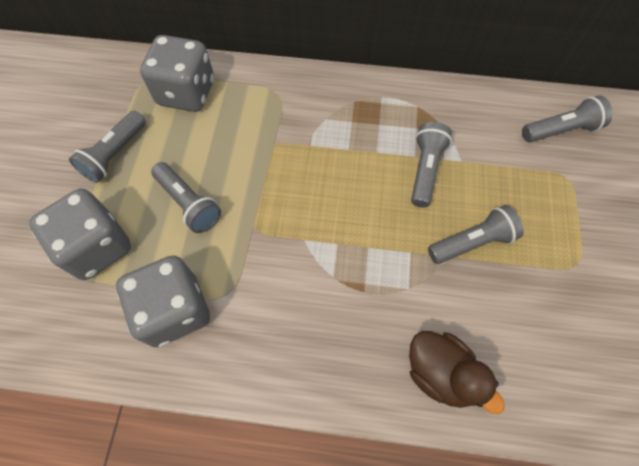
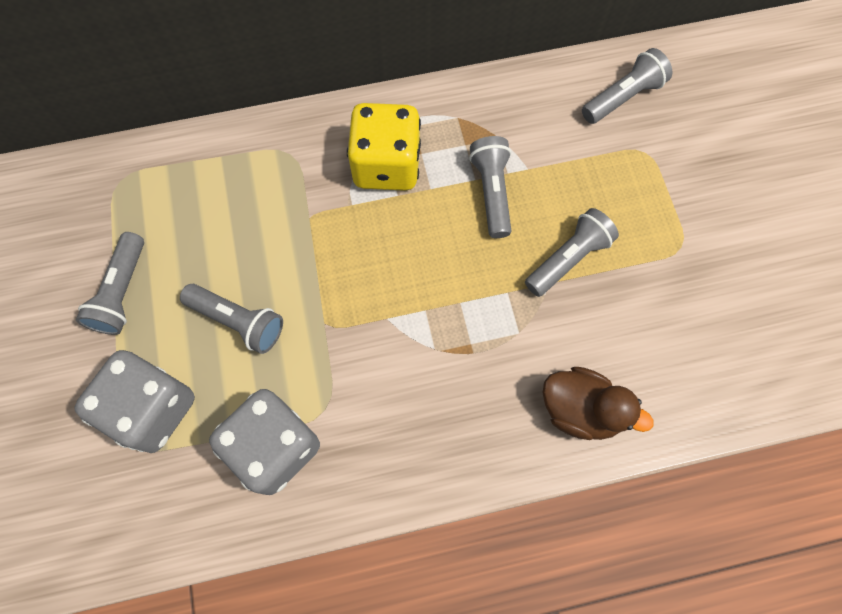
camera: 20 degrees left, 5 degrees up
grey dice [140,35,214,112] -> none
none -> yellow dice [347,103,421,191]

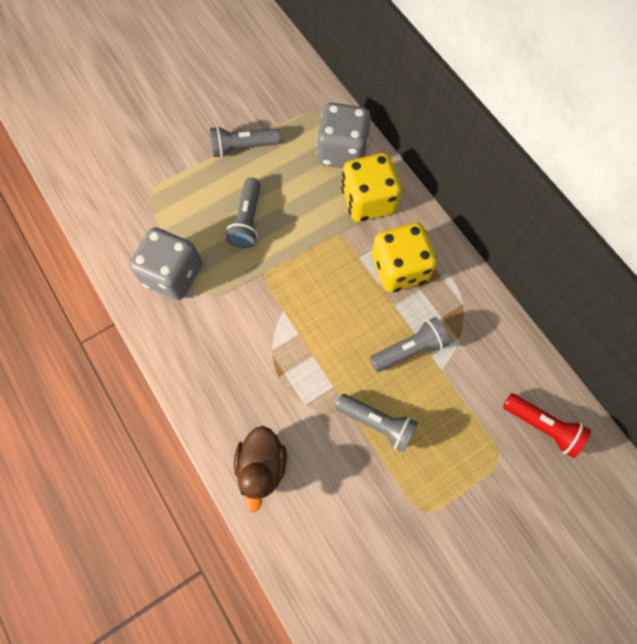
camera: 70 degrees right, 0 degrees up
grey dice [75,350,195,453] -> grey dice moved to [316,103,371,168]
grey flashlight [582,48,672,124] -> red flashlight [503,393,591,458]
none -> yellow dice [341,153,402,222]

